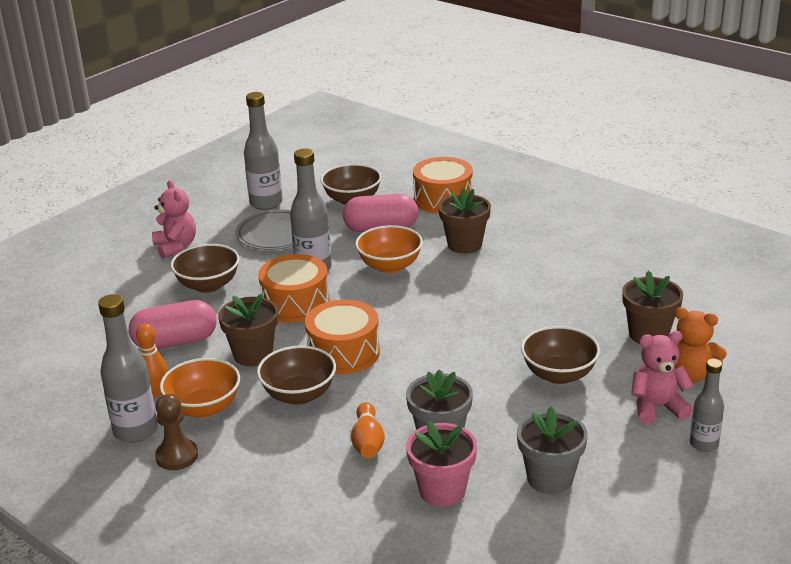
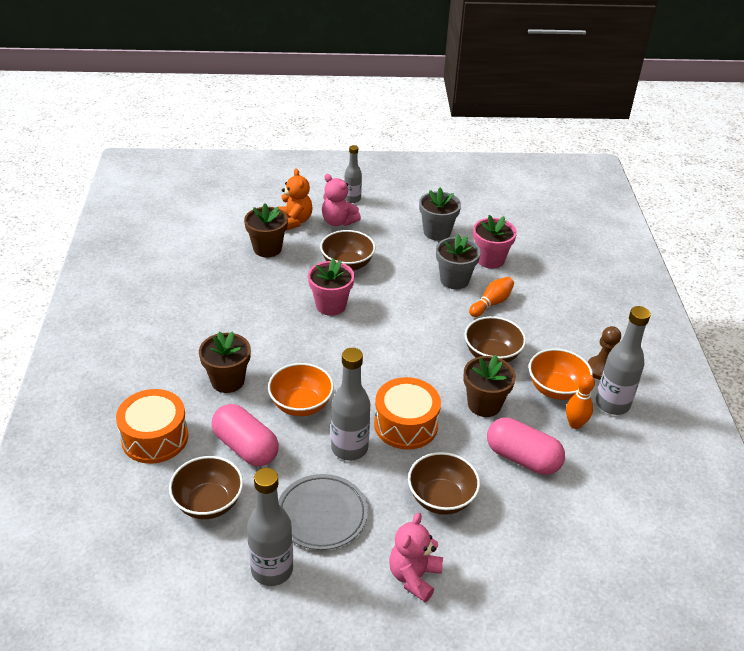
camera: 135 degrees left, 10 degrees up
orange drum [305,299,380,374] -> none
none -> pink flower pot [308,258,355,316]

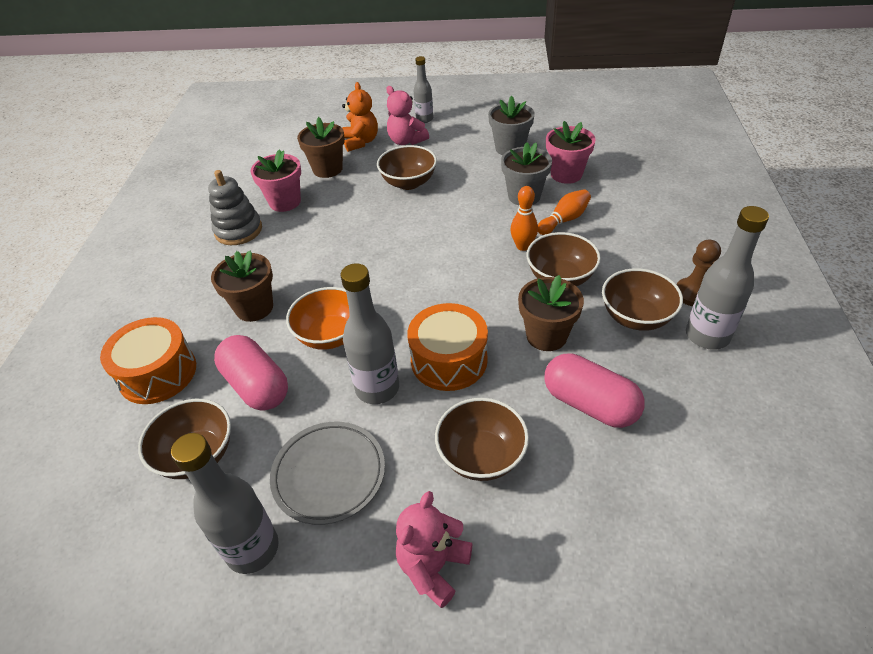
camera: 10 degrees right, 5 degrees up
pink flower pot [308,258,355,316] -> pink flower pot moved to [251,149,301,212]
orange bowl [529,349,593,400] -> brown bowl [602,268,683,331]
orange bowling pin [566,374,595,429] -> orange bowling pin moved to [510,186,538,251]
none -> grey stacking toy [208,170,262,245]

